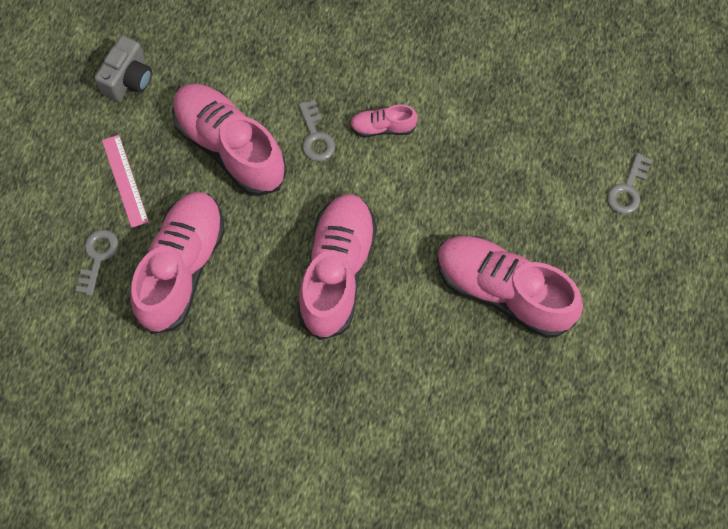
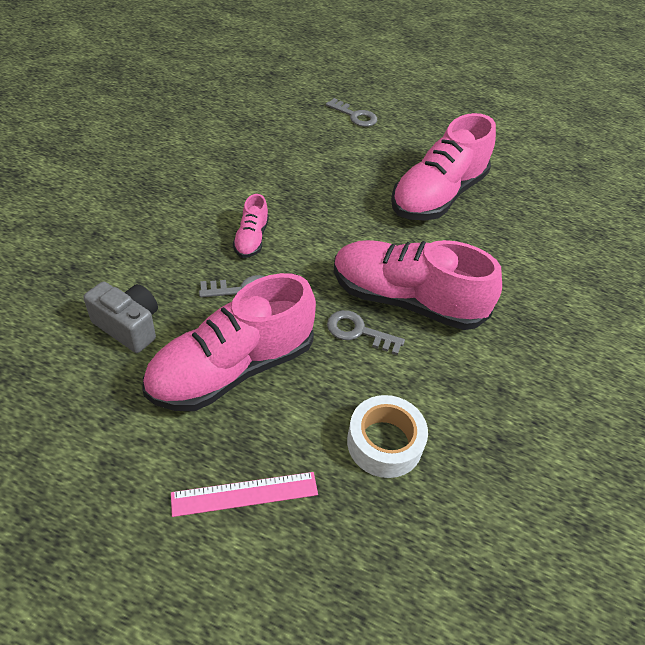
camera: 85 degrees left, 20 degrees down
grey key [75,230,119,296] -> grey key moved to [327,310,405,355]
grey camera [94,36,152,101] -> grey camera moved to [83,282,158,353]
pink shoe [130,192,225,334] -> white tape [347,395,428,478]

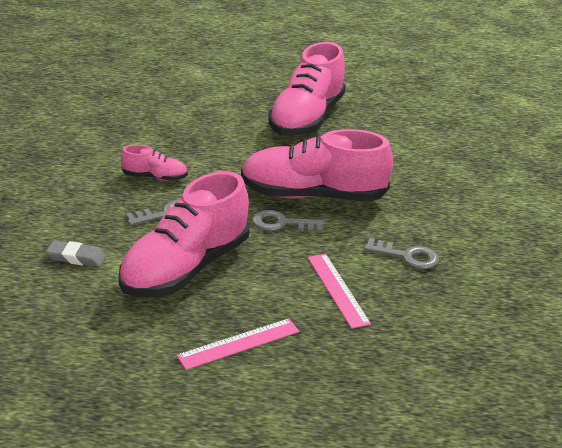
camera: 15 degrees left, 15 degrees down
grey camera [83,282,158,353] -> grey eraser [46,240,106,267]
pink shoe [233,194,269,258] -> pink shoe turned 75 degrees counterclockwise [121,145,188,181]
grey key [326,98,377,127] -> grey key moved to [364,238,439,269]
white tape [347,395,428,478] -> pink ruler [308,254,371,329]

